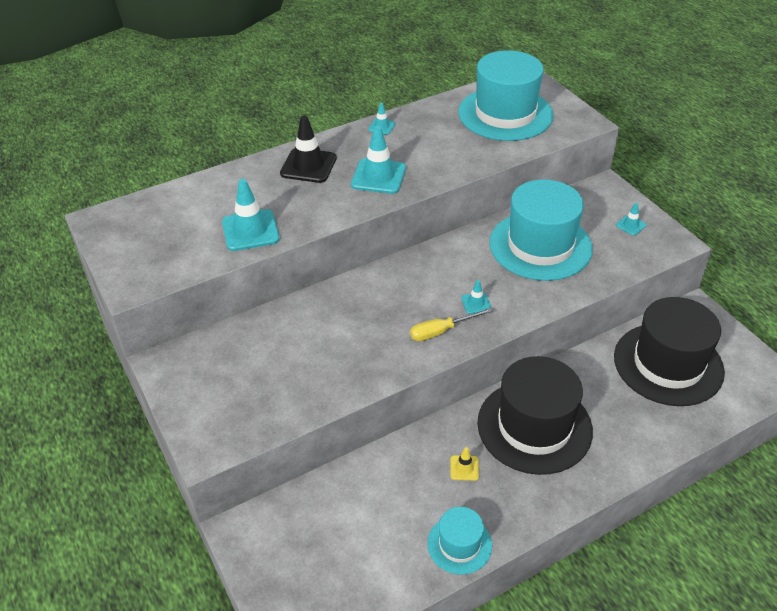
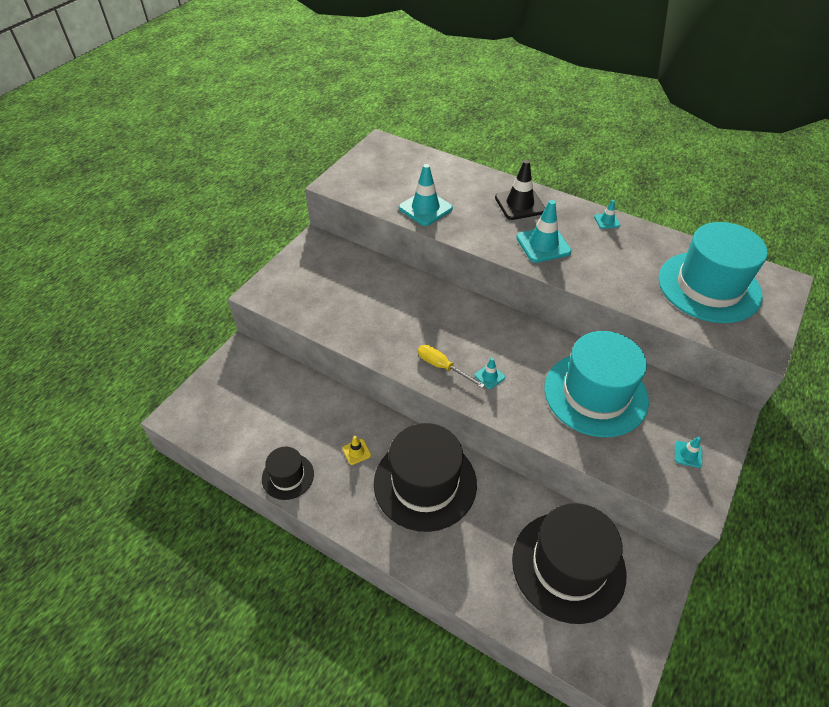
camera: 60 degrees right, 5 degrees up
turquoise hat [427,507,492,575] -> black hat [262,447,314,500]

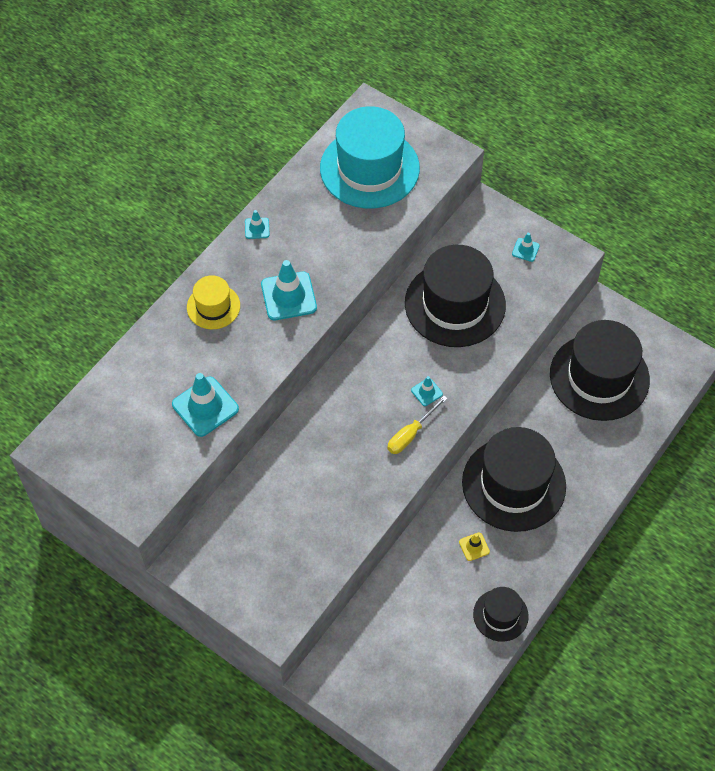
camera: 85 degrees left, 10 degrees up
black traffic cone [495,160,545,220] -> yellow hat [187,275,240,329]
turquoise hat [544,331,649,437] -> black hat [405,245,506,347]

